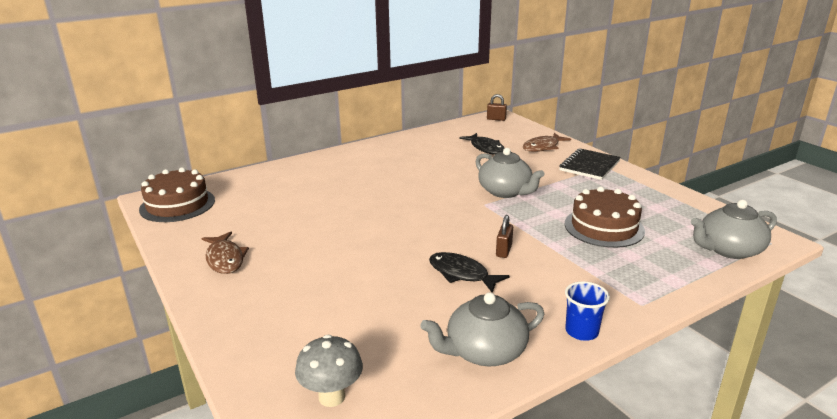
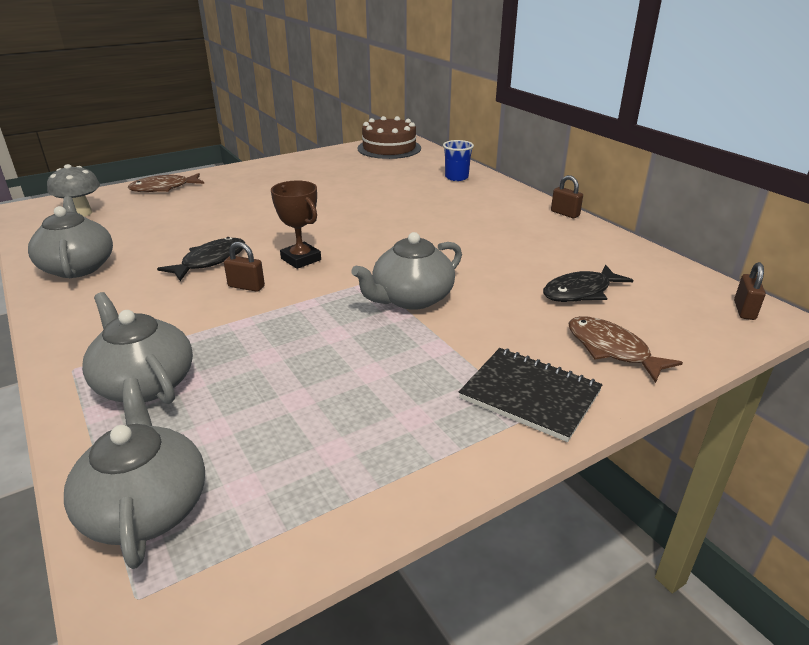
camera: 90 degrees right, 5 degrees up
brown fish [202,232,249,274] -> brown fish moved to [128,173,204,192]
brown cake [565,187,645,248] -> none
blue cup [565,281,610,341] -> blue cup moved to [443,140,474,181]
none -> grey teapot [82,292,193,404]
none -> brown trophy [271,181,321,269]
none -> brown padlock [551,175,583,218]

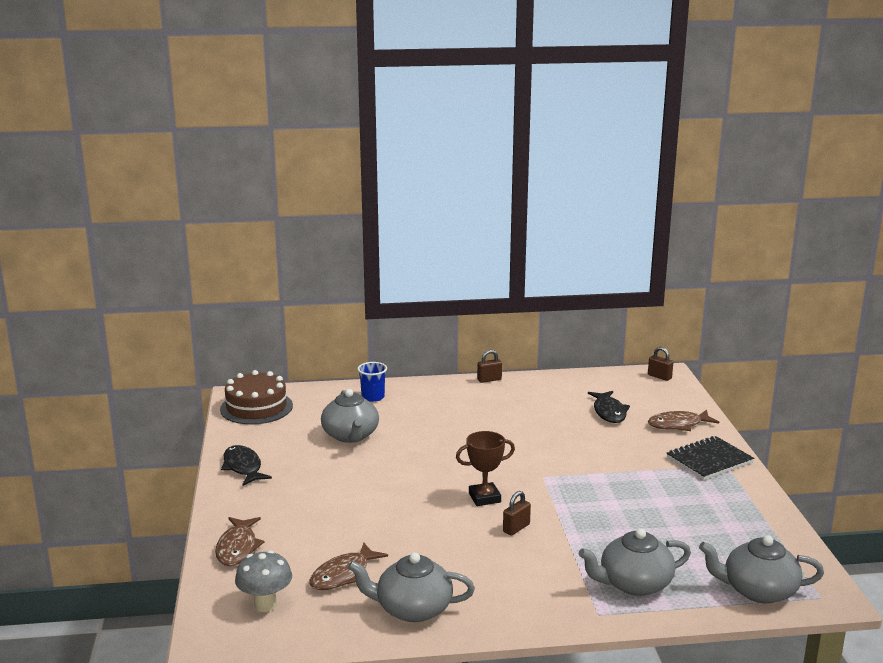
camera: 65 degrees left, 10 degrees down
black fish [157,237,245,281] -> black fish moved to [221,445,272,486]
grey teapot [351,232,462,310] -> grey teapot moved to [321,389,379,443]
none -> brown fish [310,543,388,590]

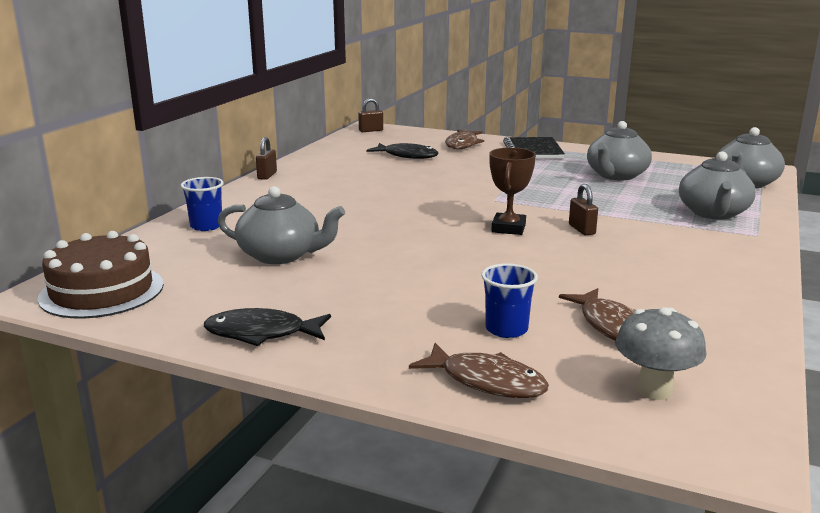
camera: 60 degrees left, 0 degrees up
grey teapot [348,552,475,622] -> grey teapot moved to [587,121,652,180]
none -> blue cup [481,263,538,338]

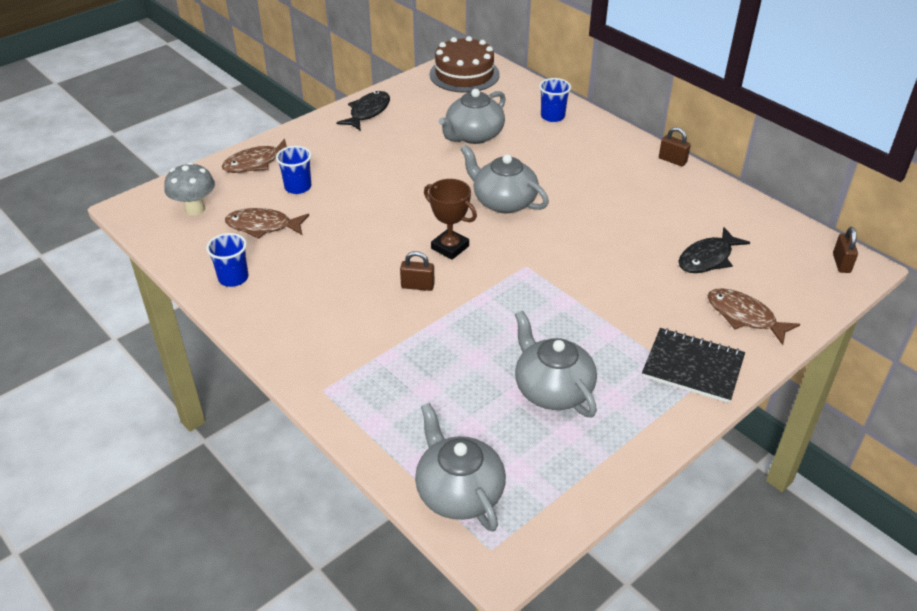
camera: 115 degrees right, 20 degrees up
grey teapot [679,151,756,220] -> grey teapot moved to [460,145,549,213]
none -> blue cup [206,233,248,287]

